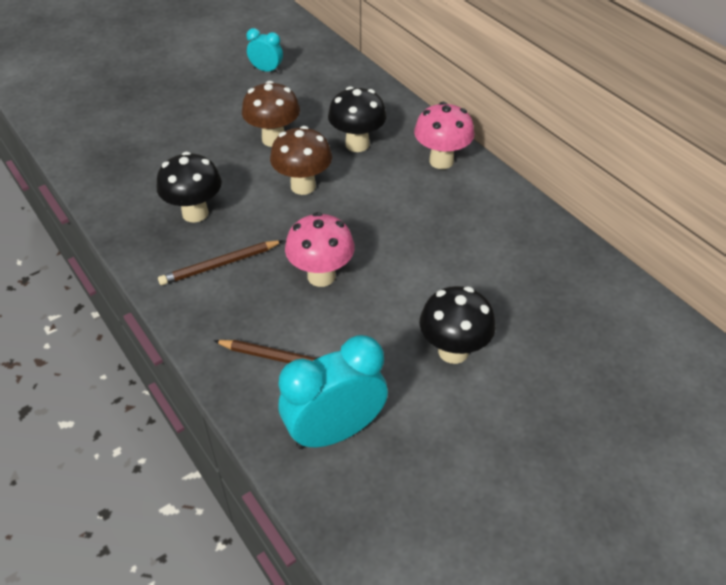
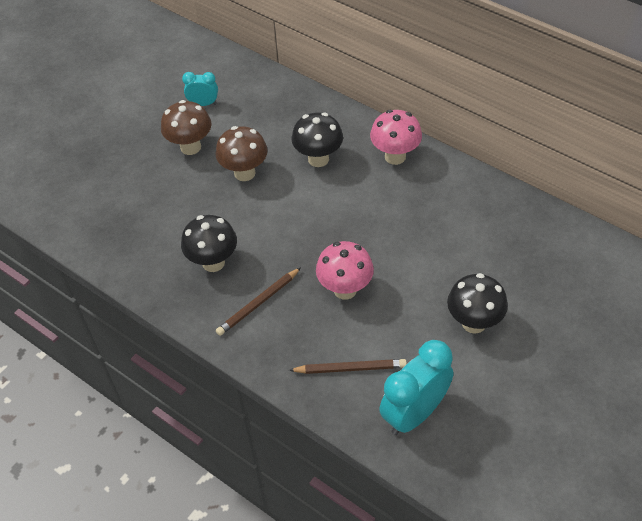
camera: 15 degrees left, 5 degrees up
brown mushroom [270,126,332,195] -> brown mushroom moved to [161,100,211,155]

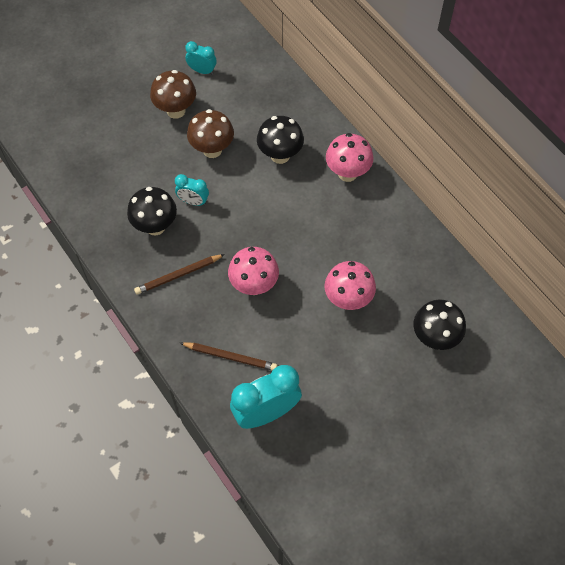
camera: 15 degrees right, 10 degrees up
black mushroom [447,273,508,334] -> black mushroom moved to [414,299,466,350]
none -> turquoise clock [175,174,209,206]
none -> pink mushroom [325,261,376,310]

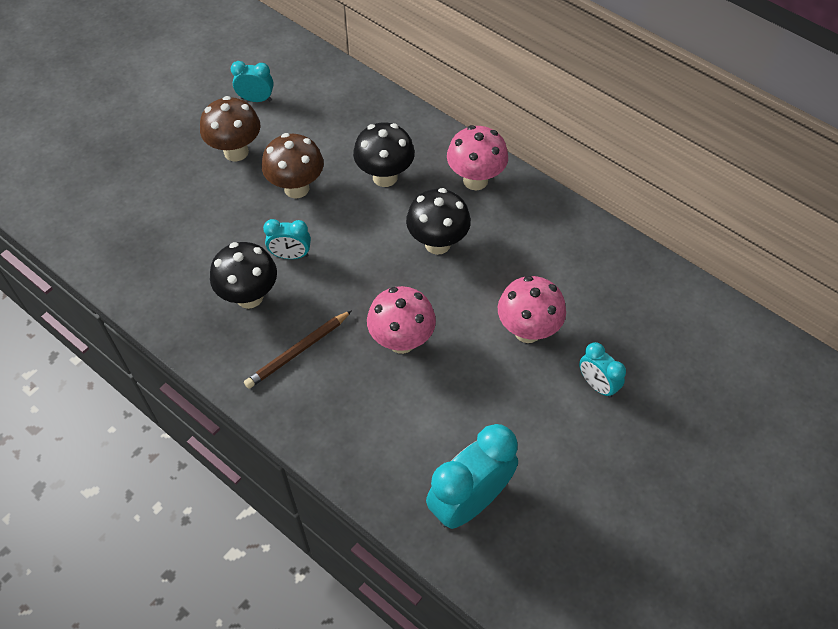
camera: 15 degrees left, 5 degrees down
brown pencil [180,342,277,371] -> none
black mushroom [414,299,466,350] -> black mushroom moved to [406,188,471,255]
none -> turquoise clock [579,342,626,398]

